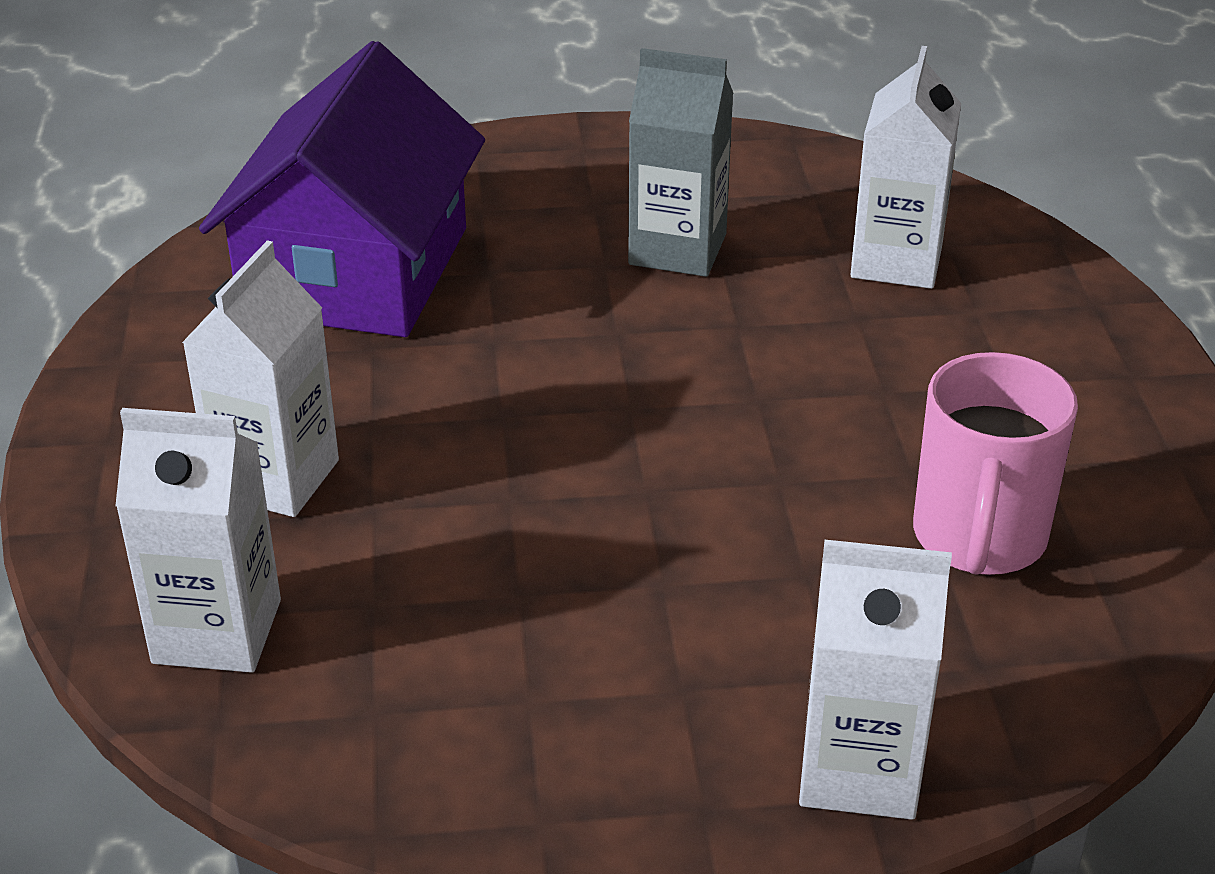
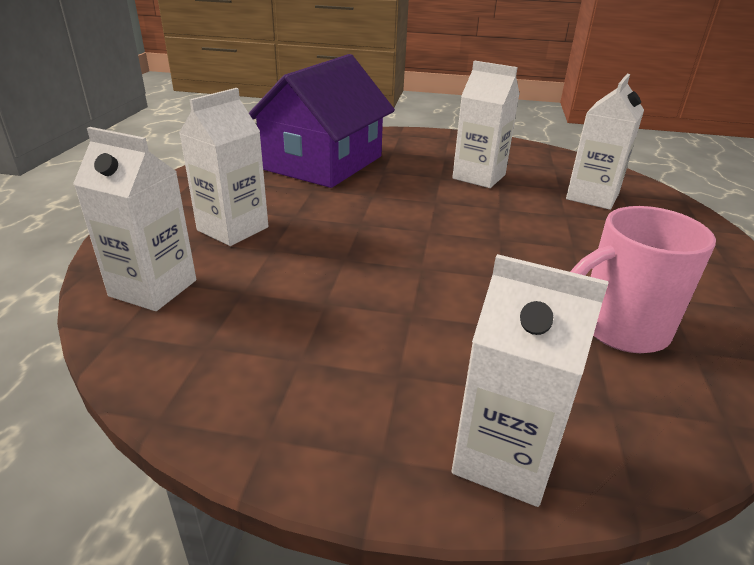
camera: 15 degrees right, 5 degrees down
grey carton [628,48,733,277] -> white carton [452,61,519,188]
pink mug [913,352,1078,575] -> pink mug turned 45 degrees clockwise [570,206,716,353]

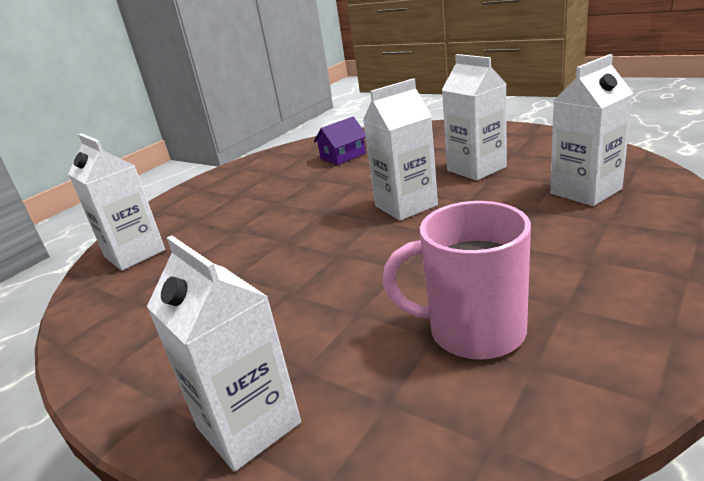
camera: 30 degrees right, 5 degrees down
white carton [179,88,268,246] -> white carton moved to [363,78,438,221]
purple house [249,54,395,188] -> purple house [314,117,366,165], size x0.41

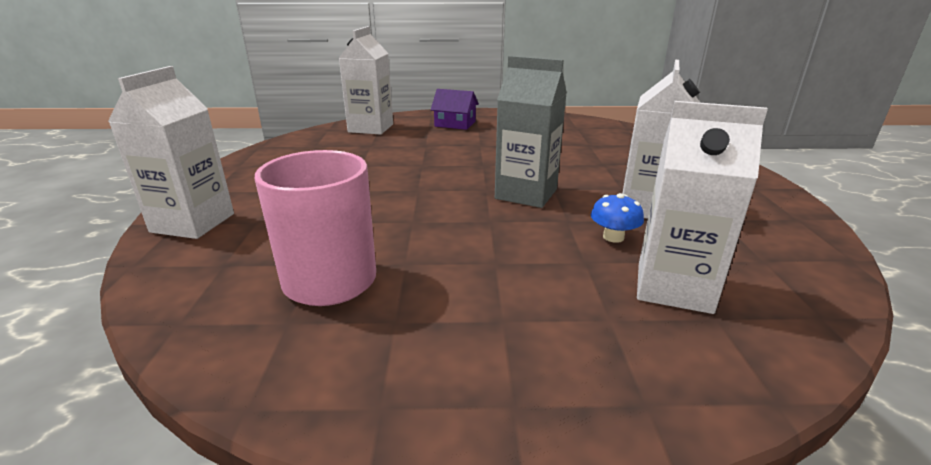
camera: 50 degrees right, 0 degrees up
purple house [314,117,366,165] -> purple house moved to [431,89,479,130]
white carton [363,78,438,221] -> grey carton [495,56,567,208]
none -> blue mushroom [591,193,644,243]

